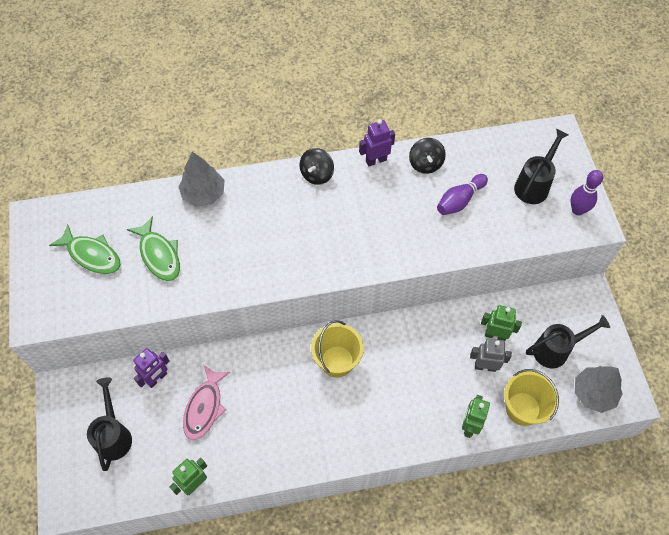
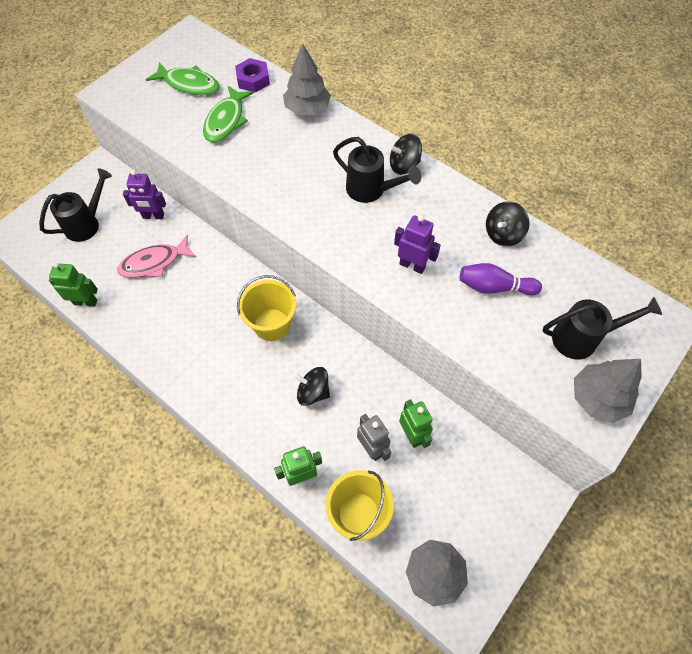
camera: 50 degrees right, 0 degrees up
green fish [49,224,121,274] -> green fish turned 60 degrees counterclockwise [146,62,220,95]
purple robot [359,119,395,166] -> purple robot moved to [394,215,441,274]
black watering can [526,315,610,368] -> black watering can moved to [333,137,421,203]
purple bowling pin [571,170,603,215] -> grey tree [574,359,641,423]
none -> purple nut [235,58,270,93]
none -> black spinning top [294,367,330,406]

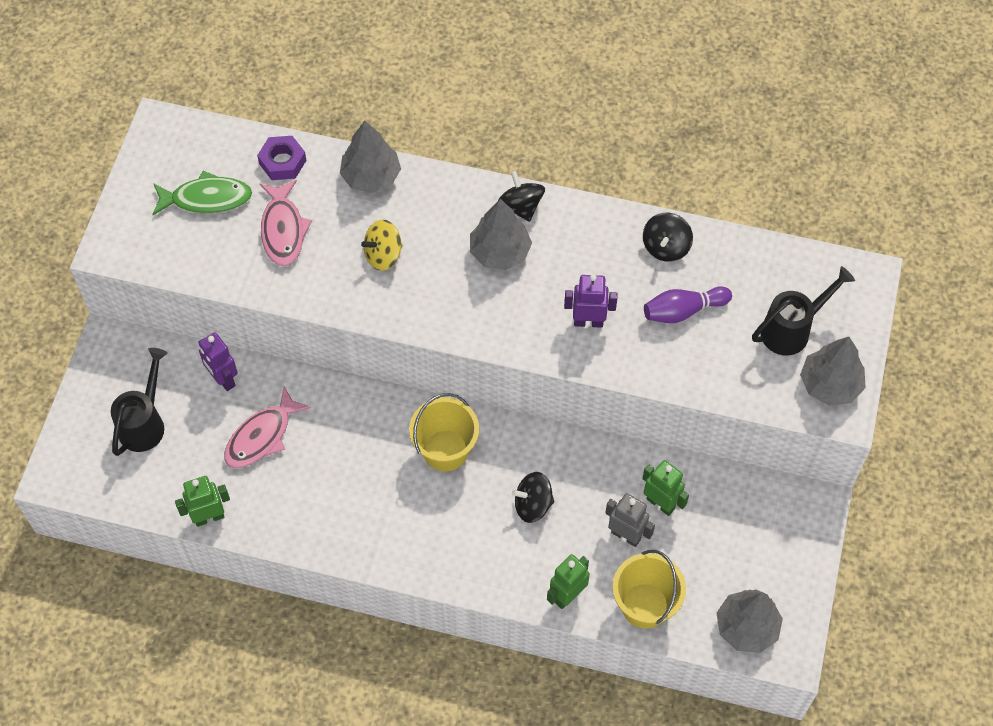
camera: 25 degrees left, 0 degrees up
purple robot [123,170,166,219] -> purple robot turned 75 degrees clockwise [198,332,238,391]
green fish [203,86,254,142] -> pink fish [260,180,312,266]
black watering can [333,137,421,203] -> grey tree [470,199,532,270]
black spinning top [389,134,422,175] -> black spinning top turned 105 degrees clockwise [498,171,545,222]
none -> yellow spinning top [361,220,403,271]

